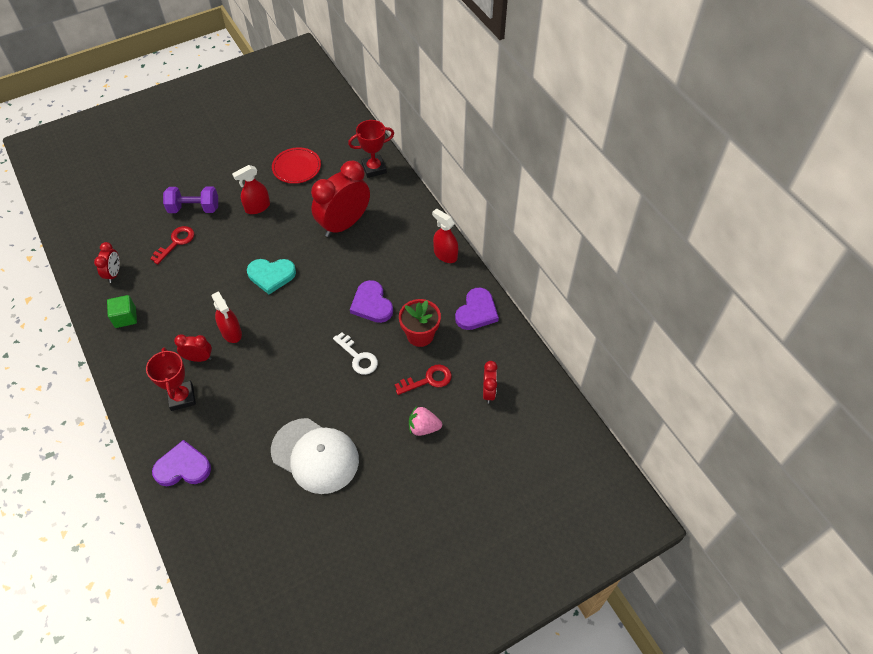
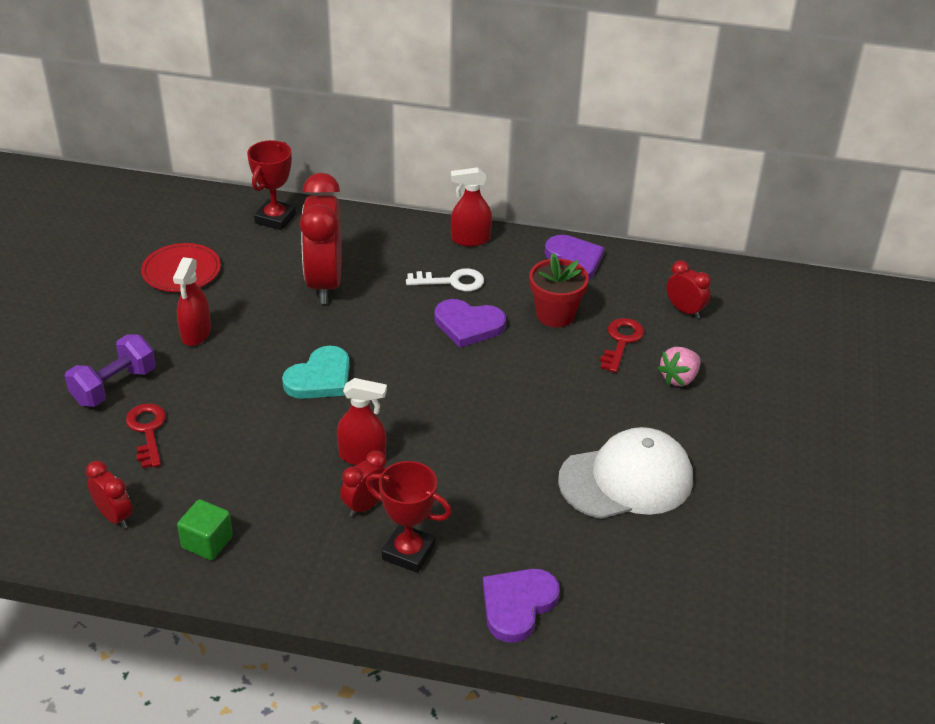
camera: 50 degrees left, 15 degrees down
white key [333,332,378,375] -> white key moved to [406,268,484,292]

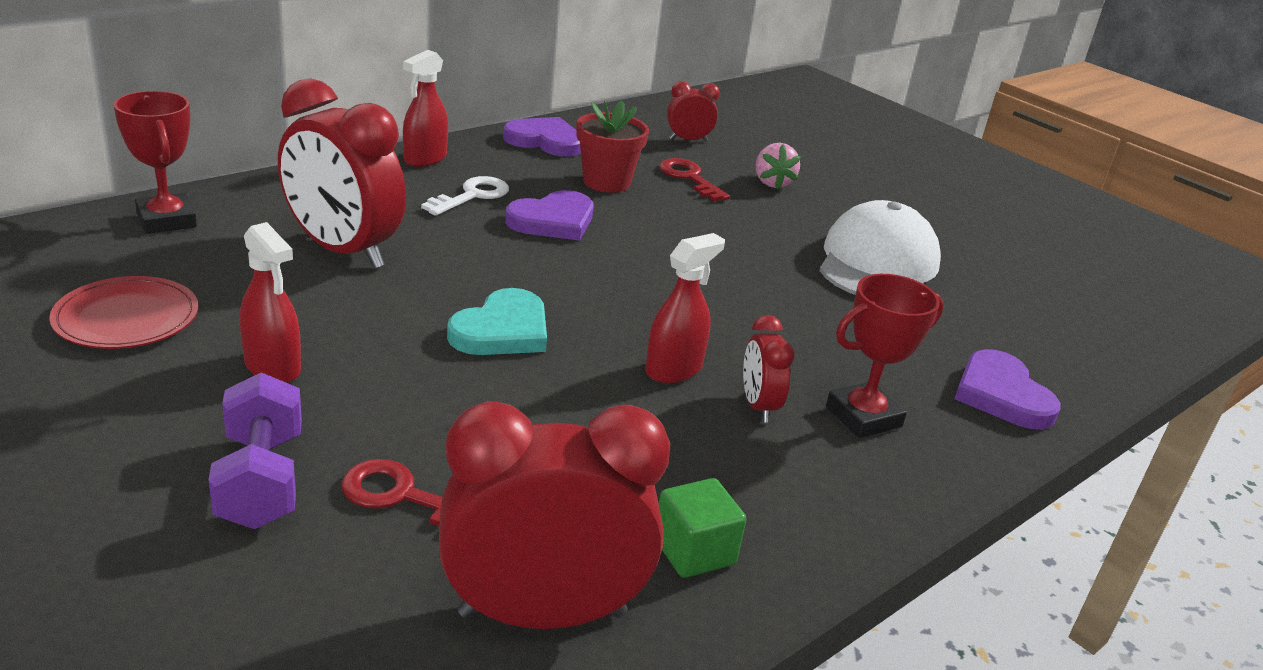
camera: 55 degrees left, 10 degrees down
red clock [86,461,132,528] -> red clock [439,401,670,629], size x2.08
turquoise heart [282,346,350,399] -> turquoise heart turned 45 degrees clockwise [447,288,547,355]

